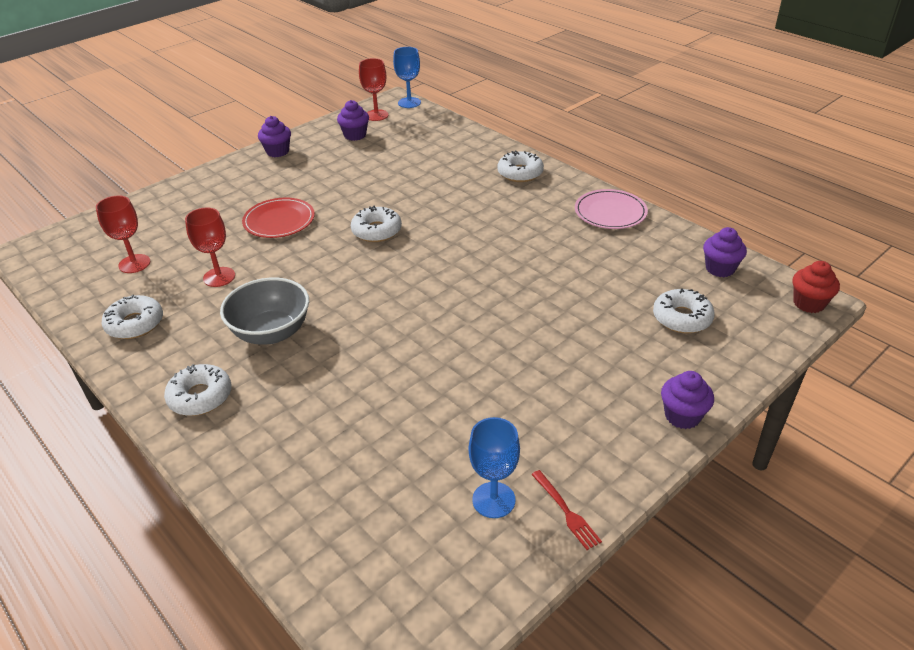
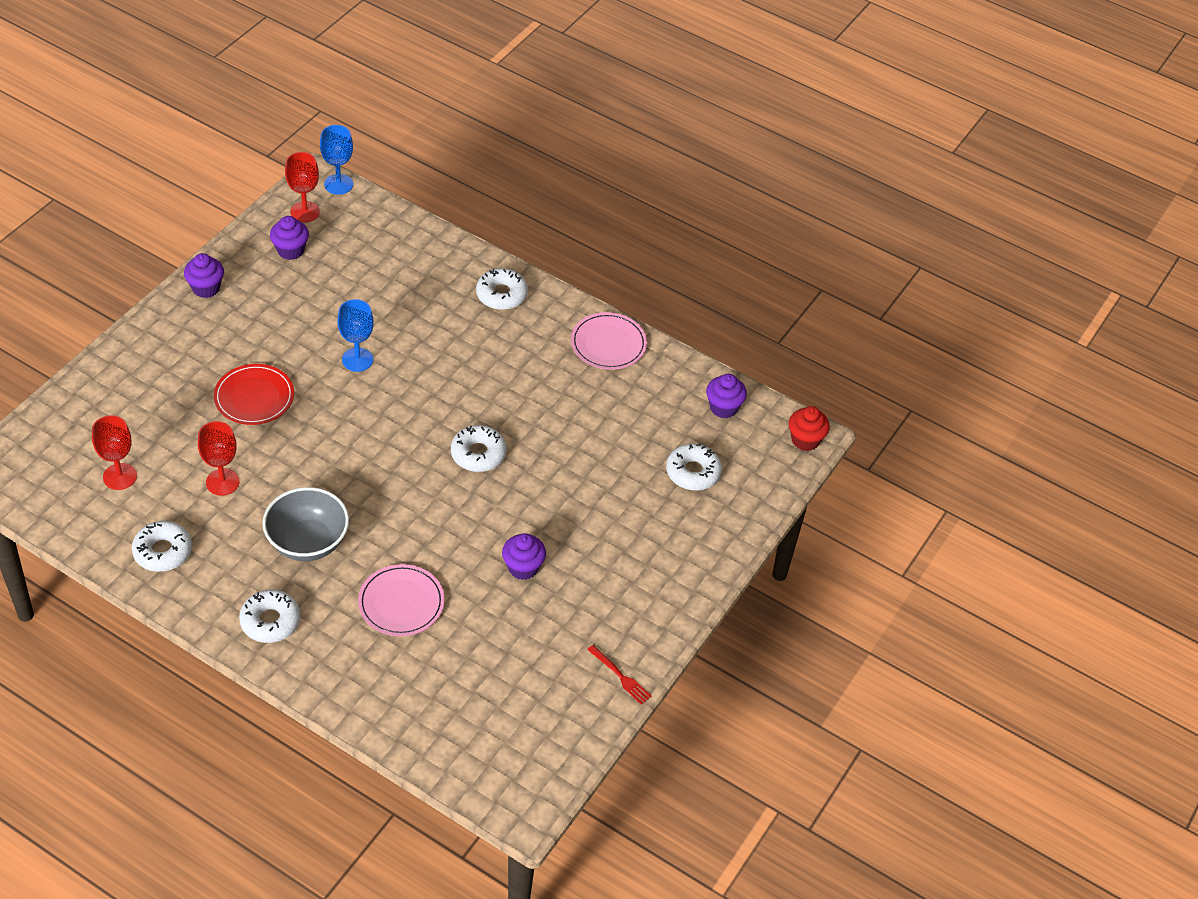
camera: 20 degrees left, 10 degrees up
white donut [351,206,402,242] -> white donut moved to [451,425,506,472]
blue goblet [469,417,520,518] -> blue goblet moved to [338,299,373,372]
purple cupcake [661,371,714,429] -> purple cupcake moved to [502,533,546,580]
none -> pink plate [358,564,445,636]

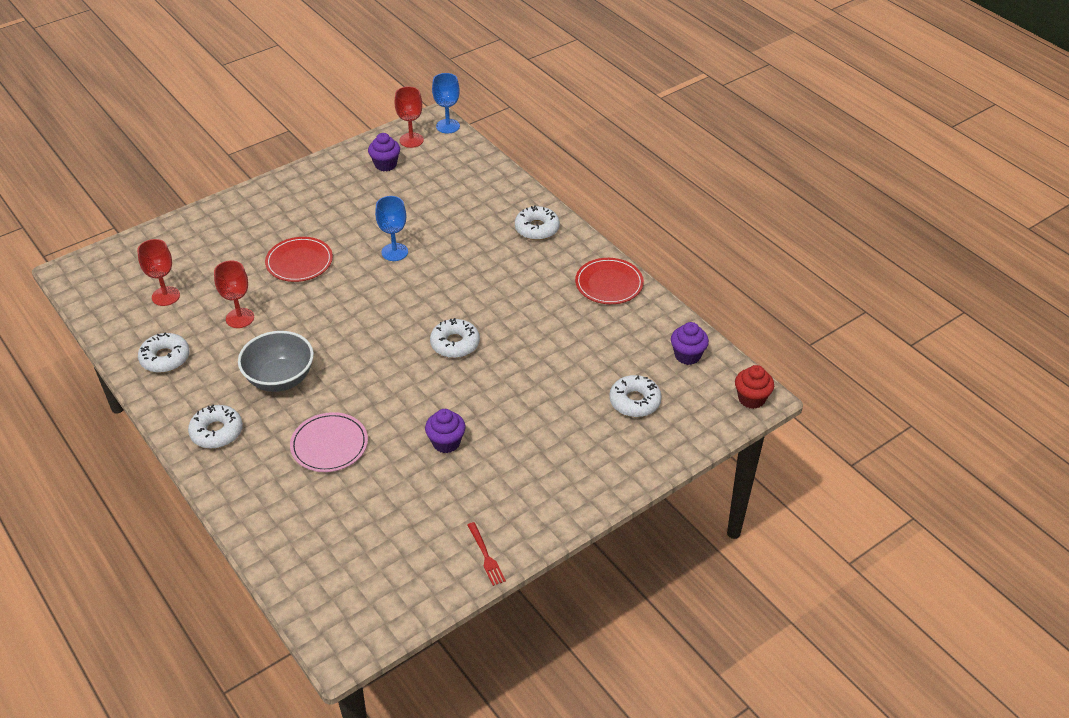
camera: 25 degrees right, 5 degrees down
purple cupcake [184,253,224,298] -> none
pink plate [571,312,647,370] -> red plate [575,258,644,304]

